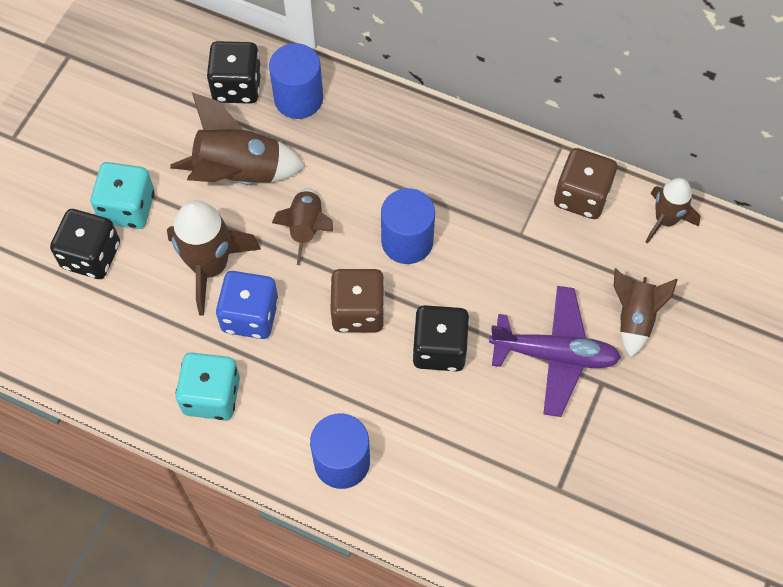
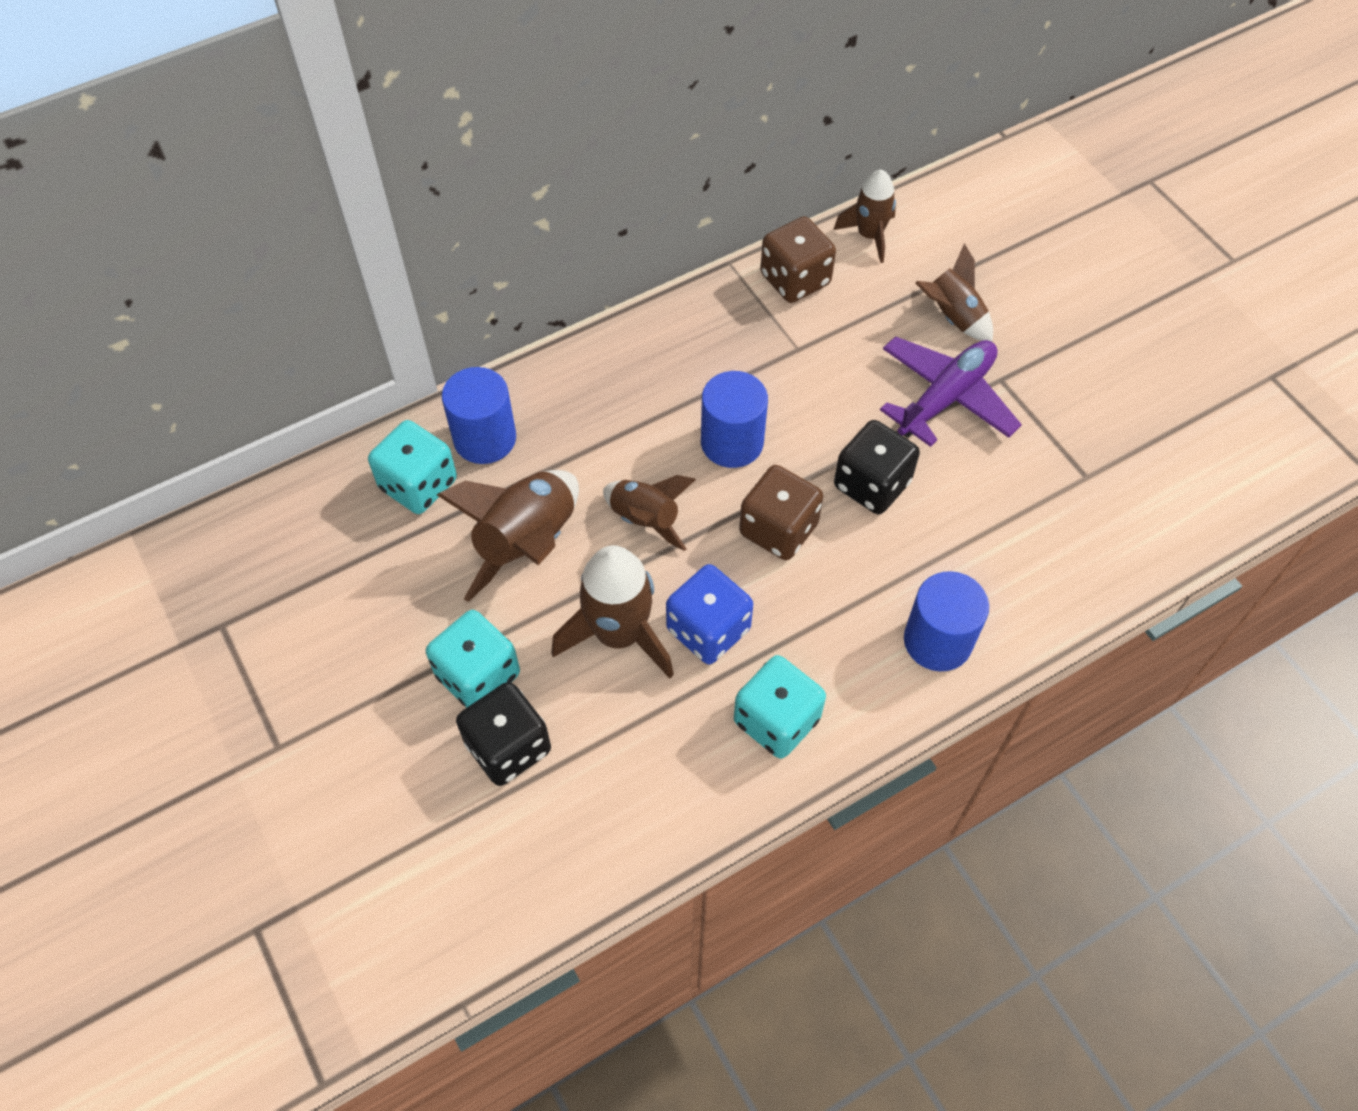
camera: 55 degrees left, 5 degrees down
black dice [207,41,261,104] -> turquoise dice [368,420,457,514]

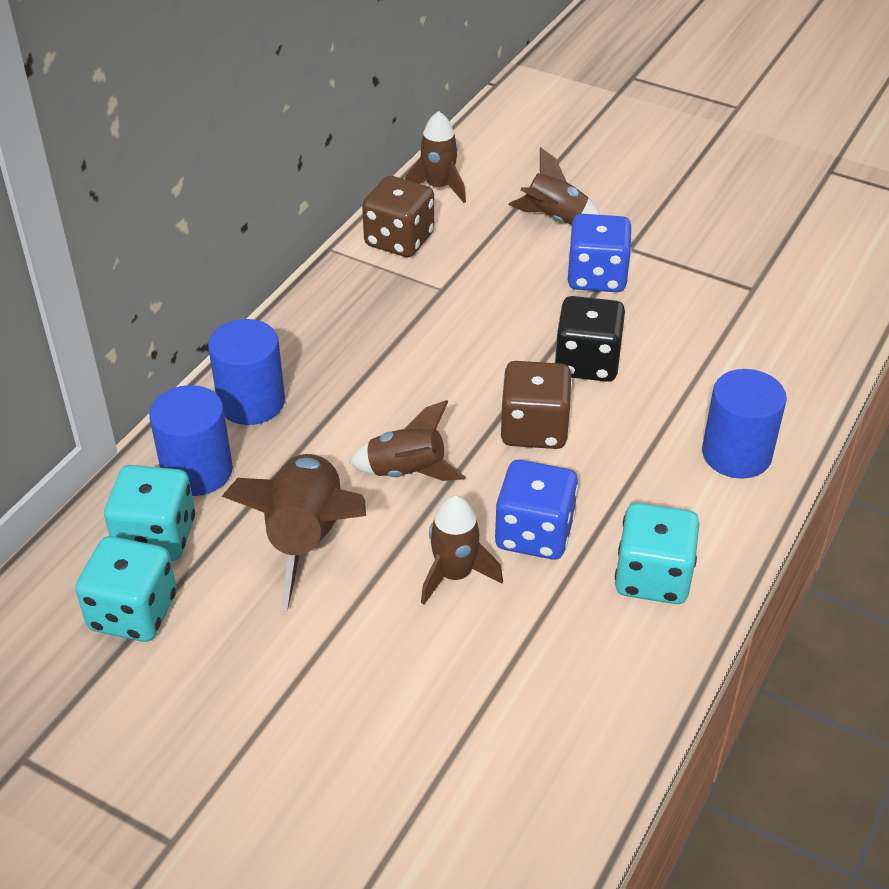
camera: 30 degrees left, 15 degrees down
turquoise dice [426,610,520,708] -> turquoise dice moved to [75,536,177,642]
black dice [456,682,551,786] -> none
brown rocket [551,545,674,678] -> brown rocket [421,495,503,605], size x0.63
blue cylinder [701,371,768,468] -> blue cylinder moved to [208,319,285,425]
purple plane [880,336,1022,447] -> blue dice [568,214,632,292]

